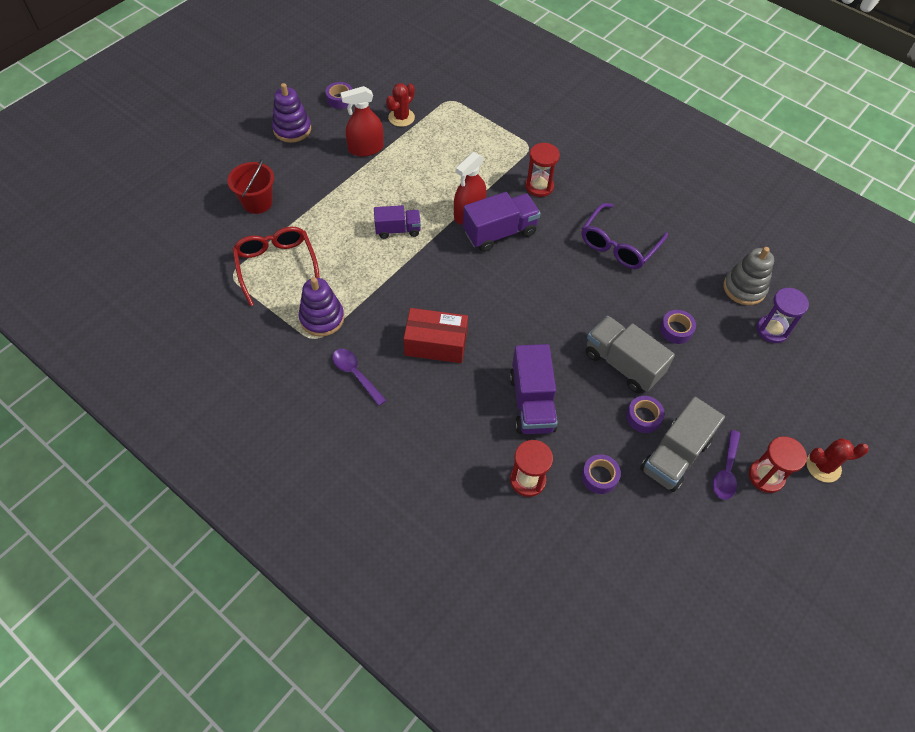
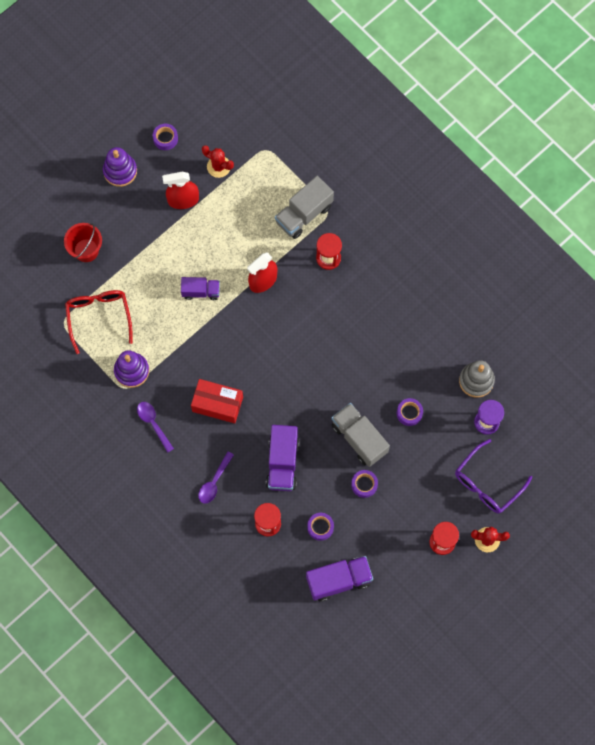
camera: 10 degrees right, 15 degrees up
red cactus [386,83,415,127] -> red cactus turned 75 degrees clockwise [202,145,234,178]
purple truck [463,192,541,252] -> purple truck moved to [306,556,373,601]
purple glasses [582,203,668,269] -> purple glasses moved to [455,439,532,514]
grey truck [640,397,725,492] -> grey truck moved to [275,176,334,239]
purple spoon [713,430,741,500] -> purple spoon moved to [198,451,234,504]

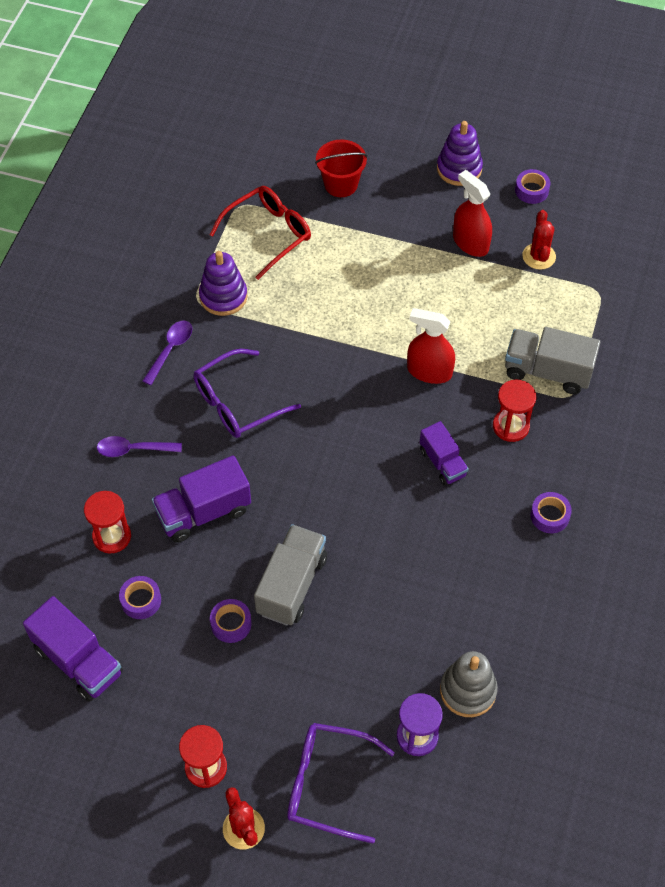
camera: 60 degrees right, 15 degrees down
purple truck [181,277,220,300] -> purple truck moved to [420,421,469,486]
red box [191,379,243,423] -> purple glasses [193,349,301,438]
purple tape [397,398,423,426] -> purple tape moved to [531,492,572,533]

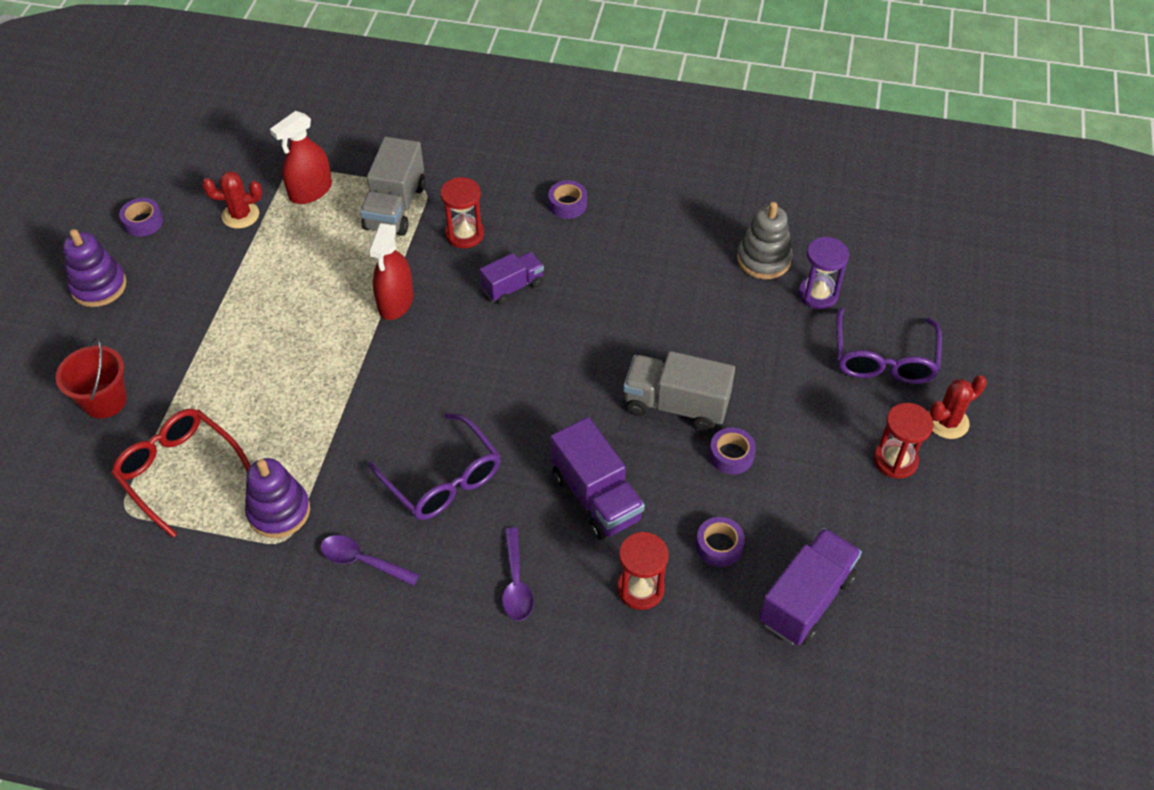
camera: 95 degrees left, 5 degrees down
red spray bottle [453,170,492,257] -> red spray bottle moved to [270,111,332,204]

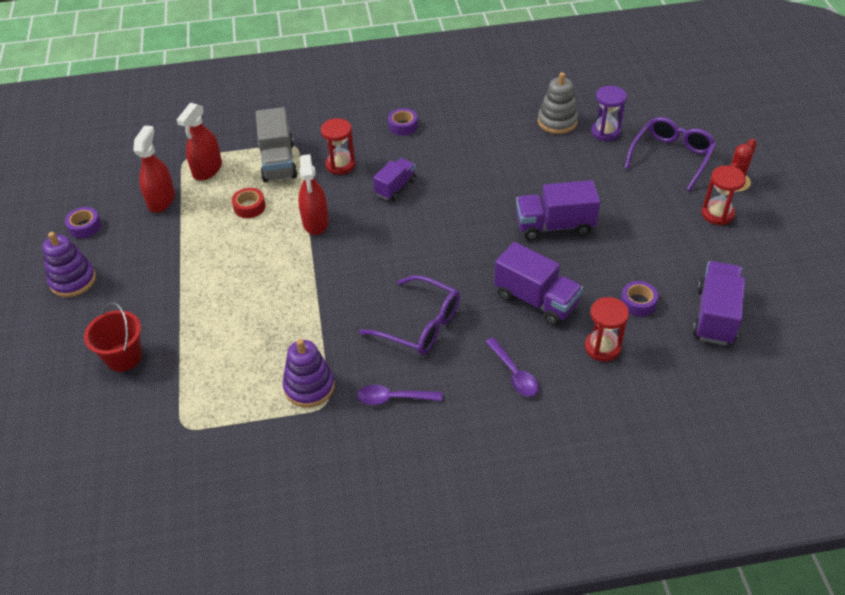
camera: 20 degrees left, 5 degrees down
red glasses [111,409,251,538] -> none
red cactus [202,171,262,229] -> red spray bottle [133,125,175,212]
grey truck [623,351,735,431] -> purple truck [516,180,600,241]
purple tape [709,428,756,474] -> none
purple glasses [836,308,942,384] -> purple glasses turned 135 degrees counterclockwise [625,117,716,191]
none -> red tape [232,188,265,218]

